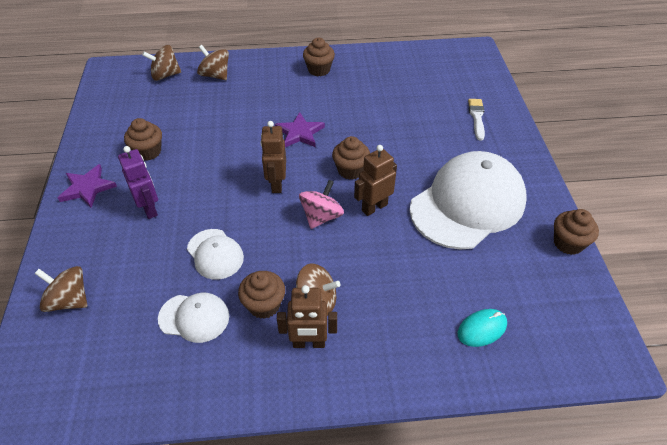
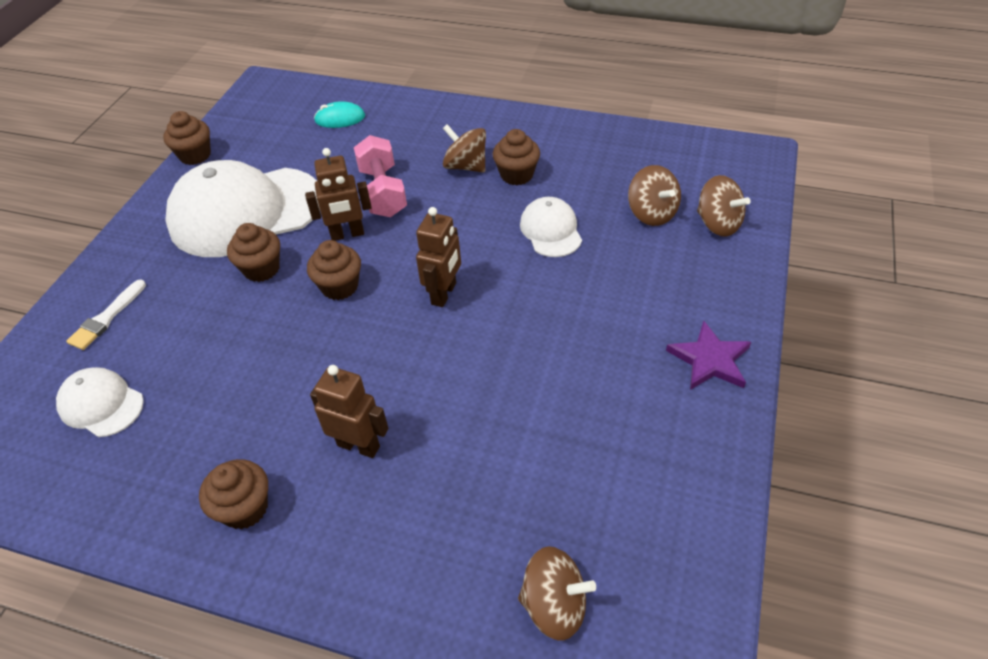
camera: 155 degrees left, 0 degrees up
purple robot [118,146,158,219] -> none
brown cupcake [124,118,162,161] -> brown cupcake moved to [227,223,280,282]
white cap [158,293,229,343] -> white cap moved to [56,367,144,437]
brown spinning top [197,45,229,80] -> brown spinning top moved to [628,165,681,226]
purple star [275,112,325,147] -> none
brown robot [277,285,337,348] -> brown robot moved to [310,365,388,458]
pink spinning top [299,180,344,229] -> none
none -> pink dumbbell [354,135,407,217]

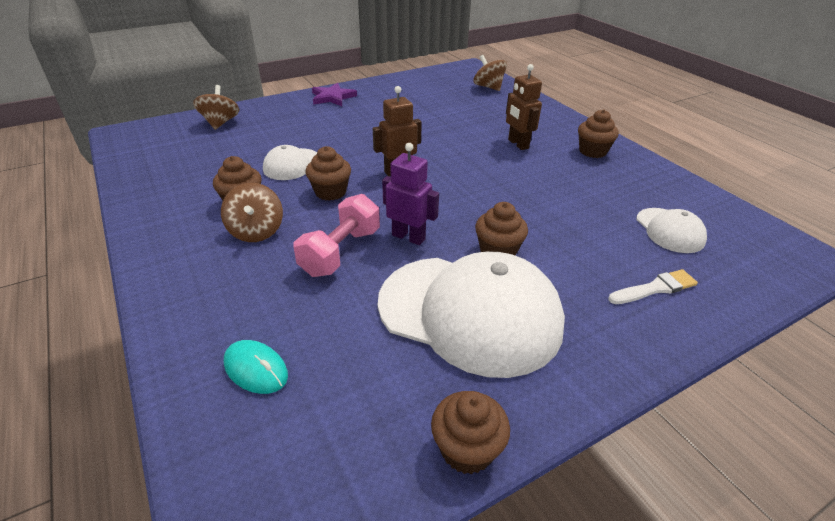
camera: 140 degrees left, 10 degrees down
brown robot [305,148,372,241] -> purple robot [382,143,439,245]
brown cupcake [307,240,361,300] -> brown cupcake moved to [306,146,351,201]
brown spinning top [628,165,681,226] -> none

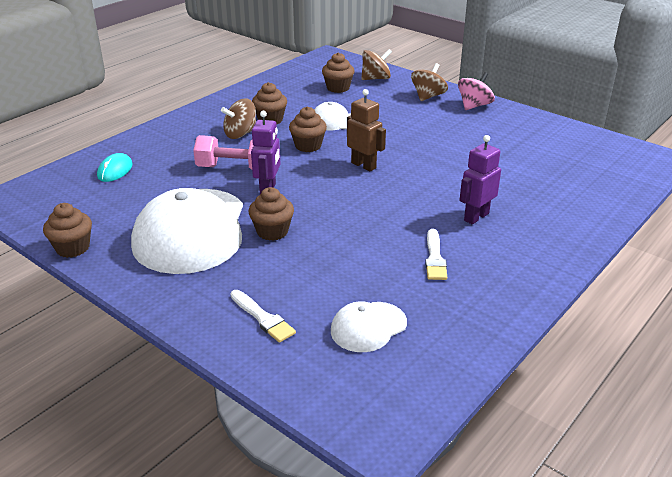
camera: 70 degrees right, 5 degrees down
purple star [312,83,357,106] -> pink spinning top [458,72,495,110]
brown spinning top [473,55,507,91] -> brown spinning top moved to [411,63,448,101]
brown robot [506,64,542,150] -> purple robot [459,135,501,224]
brown cupcake [578,109,619,158] -> brown cupcake moved to [322,52,355,93]
none -> white brush [425,229,447,280]

